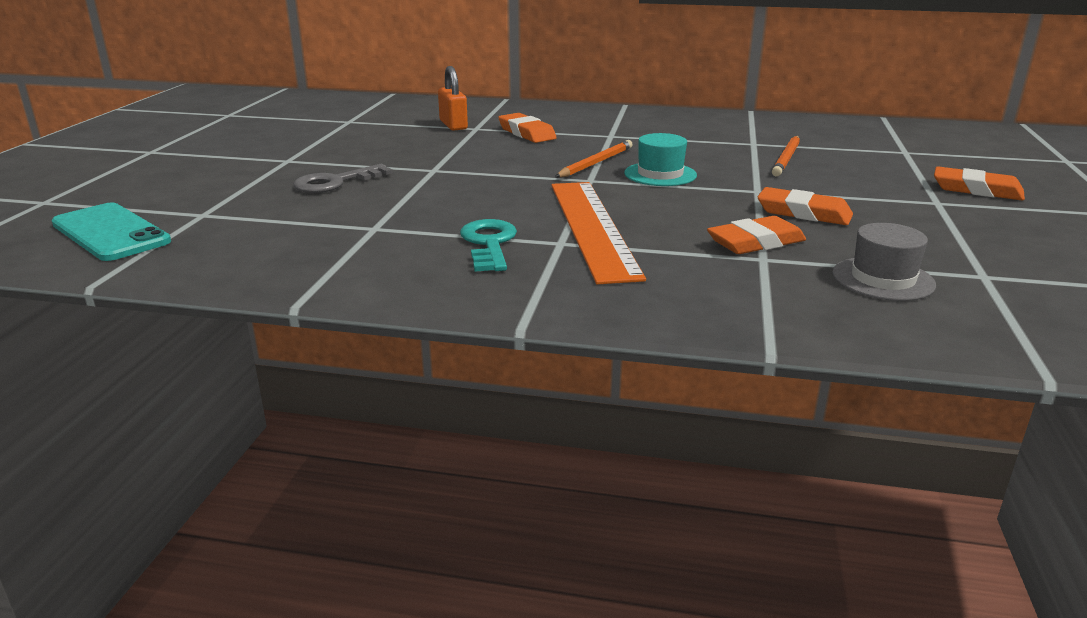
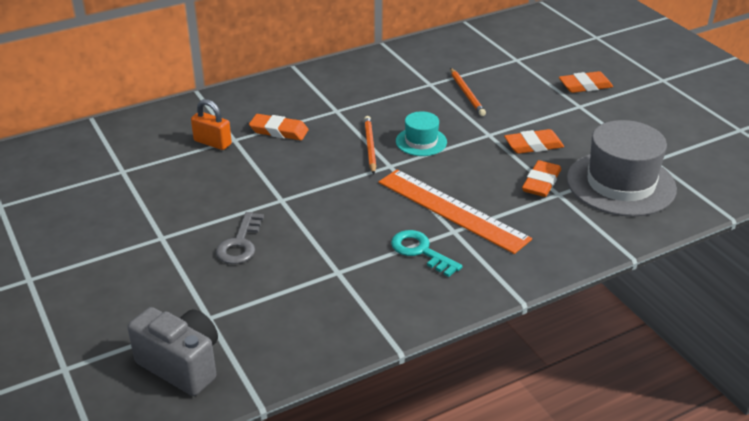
camera: 40 degrees left, 10 degrees up
turquoise phone [52,203,171,261] -> grey camera [128,307,218,396]
grey hat [832,223,936,301] -> grey hat [567,120,677,217], size x1.97

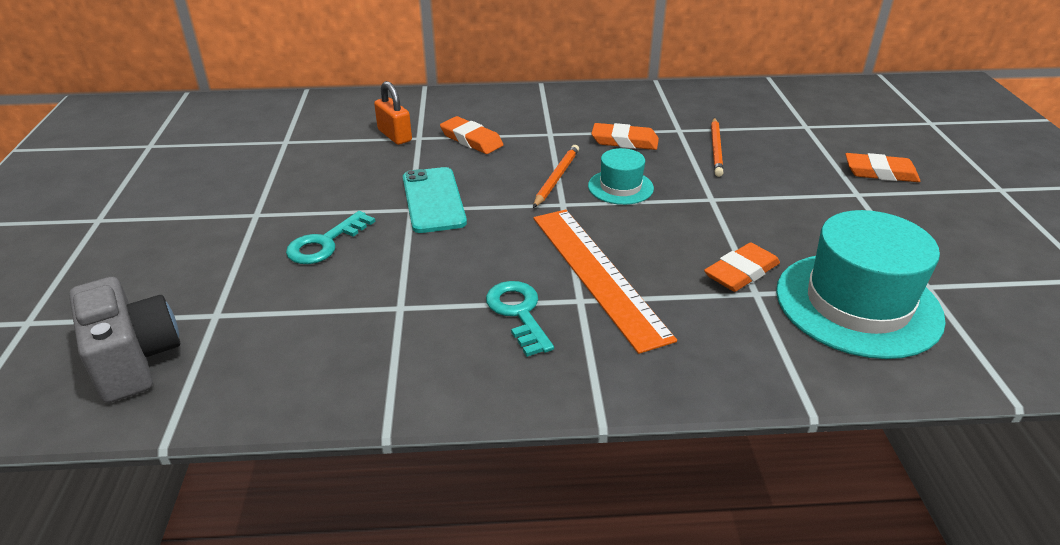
camera: 25 degrees right, 0 degrees up
grey key [216,212,264,264] -> turquoise key [286,211,375,264]
orange eraser [504,129,564,154] -> orange eraser moved to [591,123,659,150]
grey hat [567,120,677,217] -> turquoise hat [776,210,946,359]
none -> turquoise phone [403,167,467,233]

